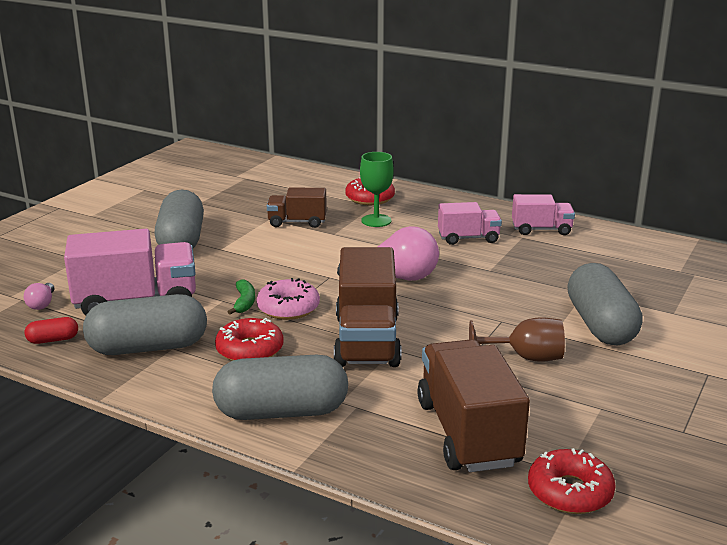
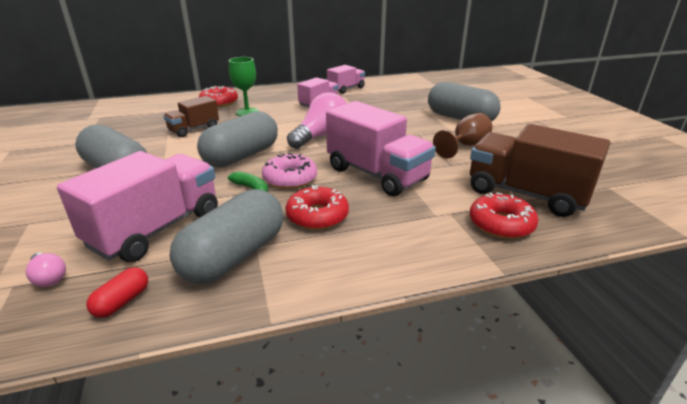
camera: 45 degrees left, 5 degrees up
grey capsule [212,354,348,420] -> grey capsule moved to [197,111,278,168]
brown truck [334,247,402,367] -> pink truck [326,101,436,197]
red donut [528,448,616,514] -> red donut moved to [470,192,538,239]

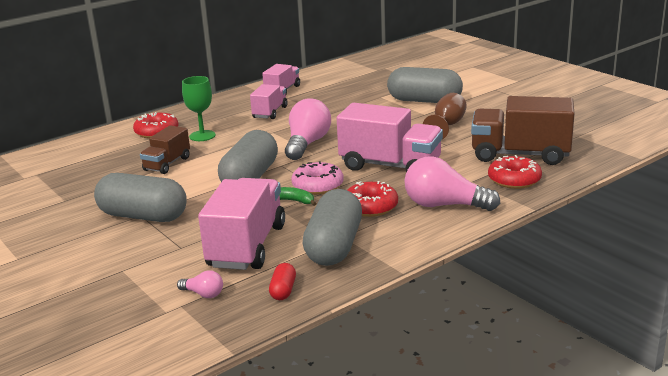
camera: 20 degrees left, 5 degrees down
none -> pink light bulb [404,156,500,211]

